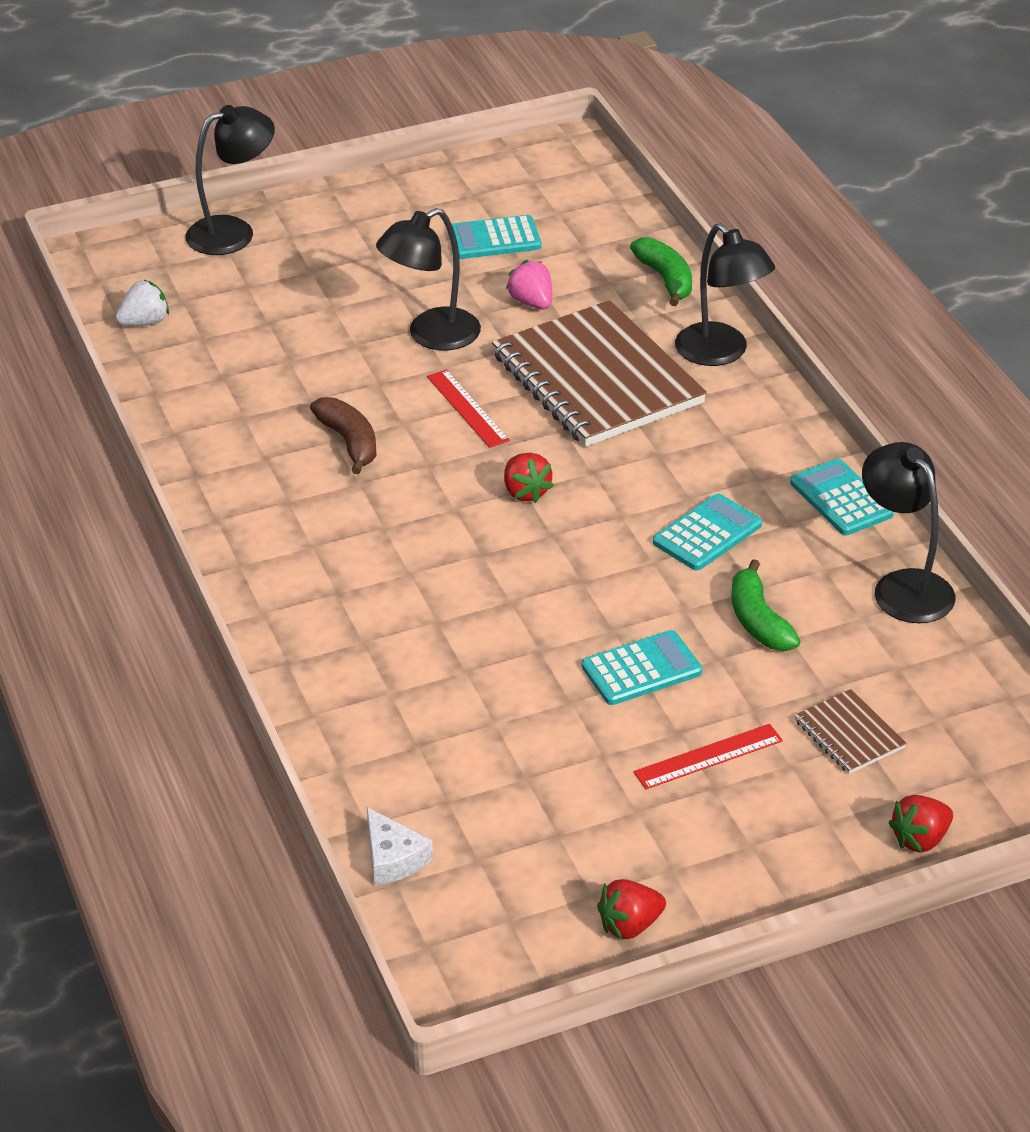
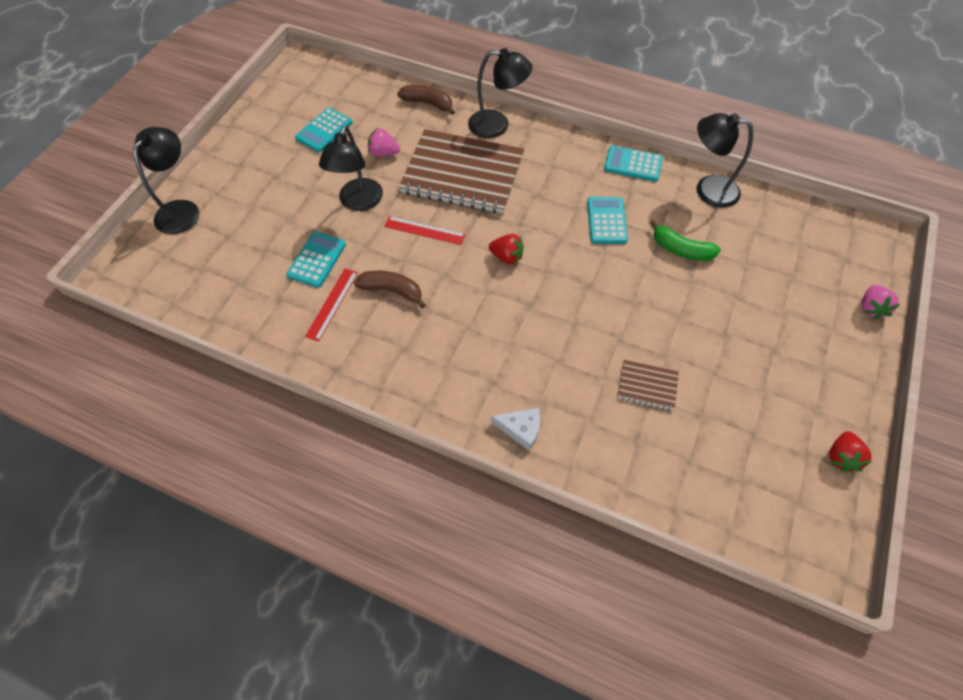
camera: 45 degrees left, 20 degrees up
white strawberry [116,280,169,326] -> none
white cheese [367,807,433,885] -> white cheese moved to [491,408,540,451]
turquoise calculator [581,630,702,705] -> turquoise calculator moved to [287,232,346,288]
green banana [630,237,692,306] -> brown banana [397,85,455,115]
red ruler [633,724,783,789] -> red ruler moved to [305,268,358,342]
brown notebook [794,689,906,774] -> brown notebook moved to [618,360,679,411]
red strawberry [888,795,953,853] -> pink strawberry [861,285,900,320]

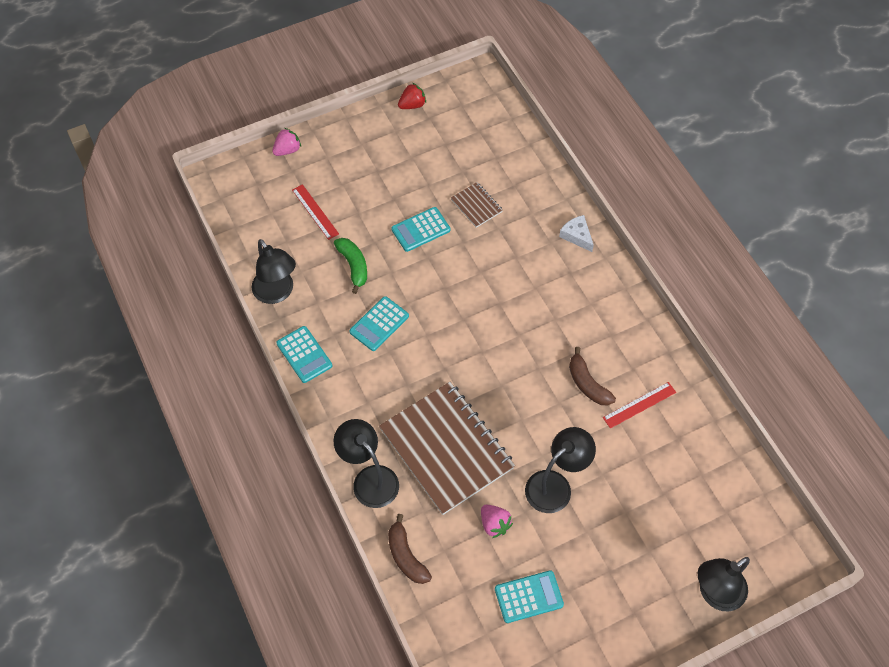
camera: 140 degrees left, 0 degrees up
turquoise calculator [287,232,346,288] -> turquoise calculator moved to [391,207,450,252]
red ruler [384,216,466,245] -> red ruler moved to [292,184,339,240]
red strawberry [489,234,524,265] -> none

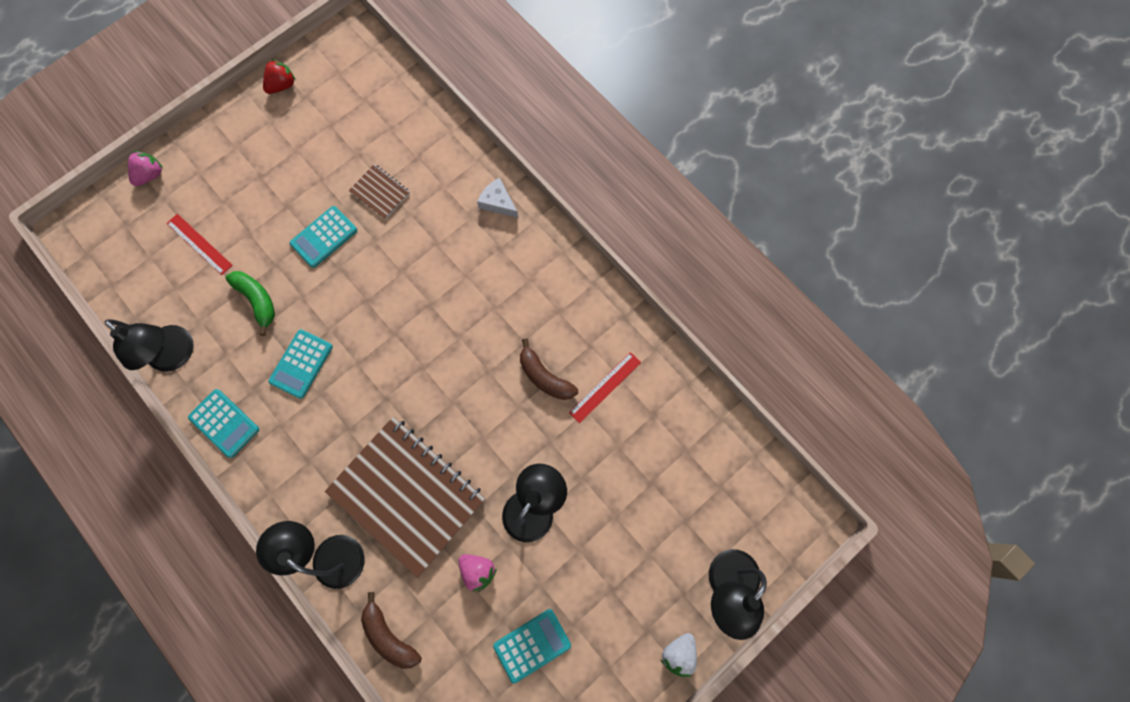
camera: 15 degrees left, 15 degrees up
none -> white strawberry [660,633,697,677]

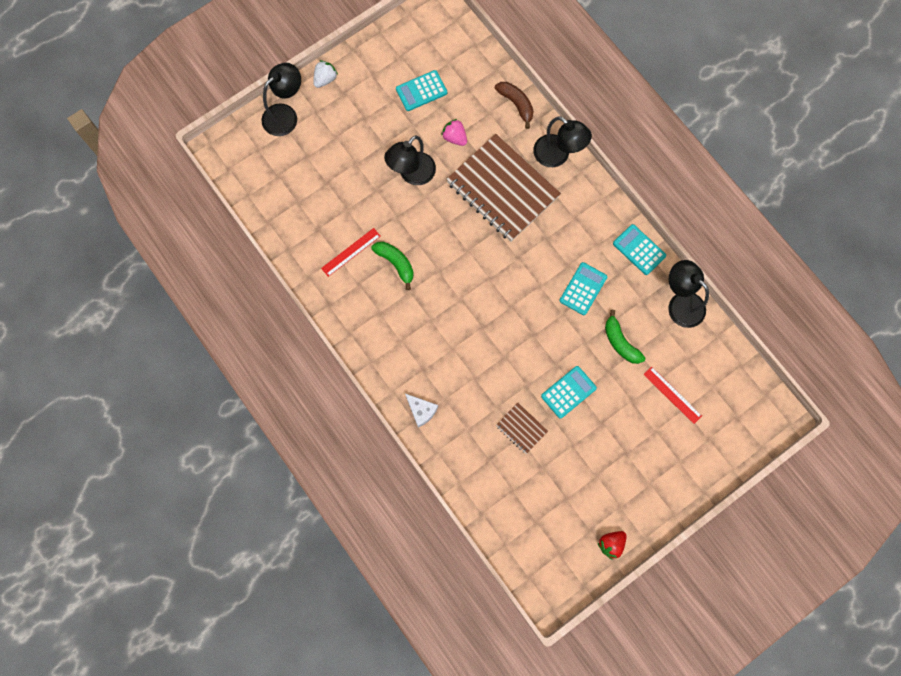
camera: 175 degrees left, 0 degrees up
pink strawberry [128,151,163,186] -> none
brown banana [520,338,578,400] -> green banana [371,242,414,290]

